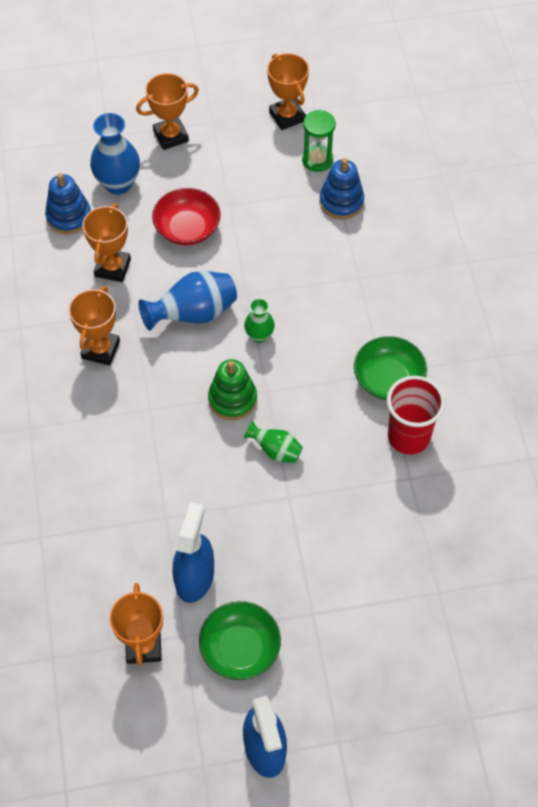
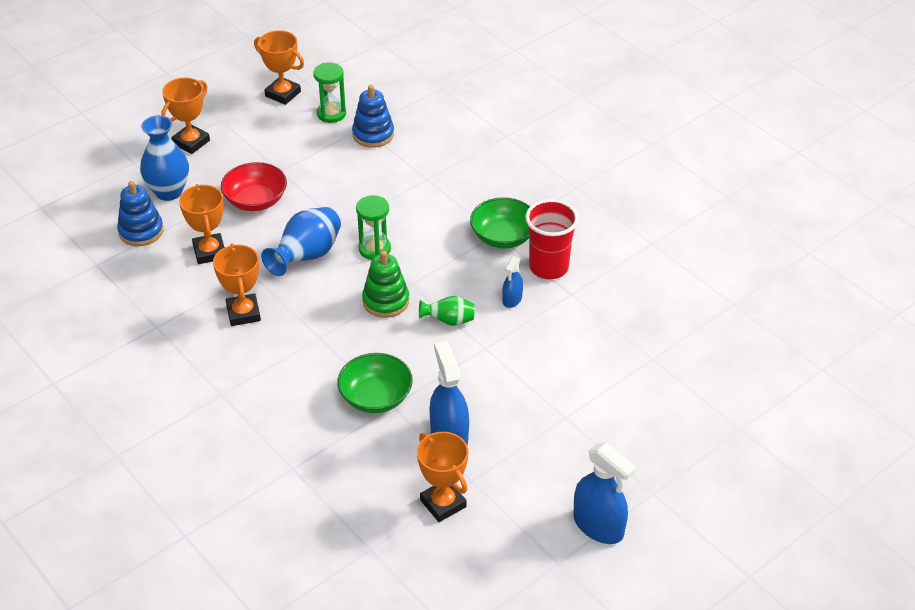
camera: 30 degrees left, 15 degrees down
green bowl [199,601,281,680] -> green bowl moved to [337,353,413,413]
green vase [244,298,275,343] -> green hourglass [356,195,391,260]
none -> blue spray bottle [502,256,523,308]

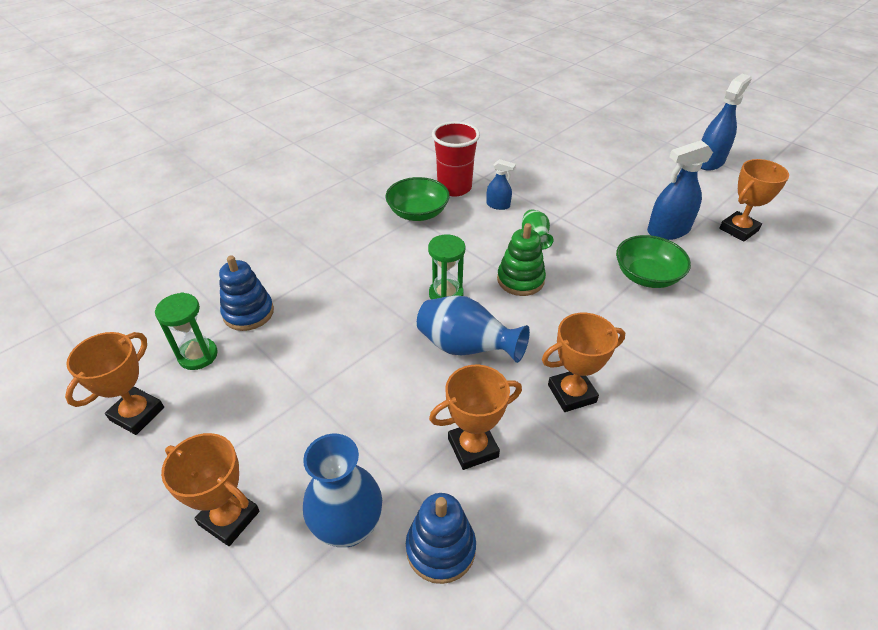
camera: 95 degrees left, 0 degrees up
red bowl [221,162,287,211] -> none

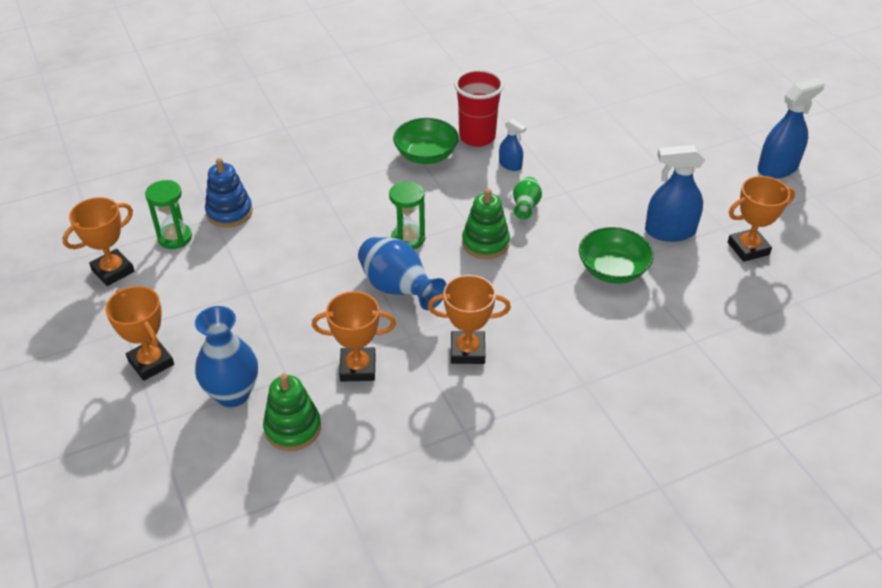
camera: 20 degrees right, 0 degrees up
blue stacking toy [406,493,476,584] -> green stacking toy [263,373,321,451]

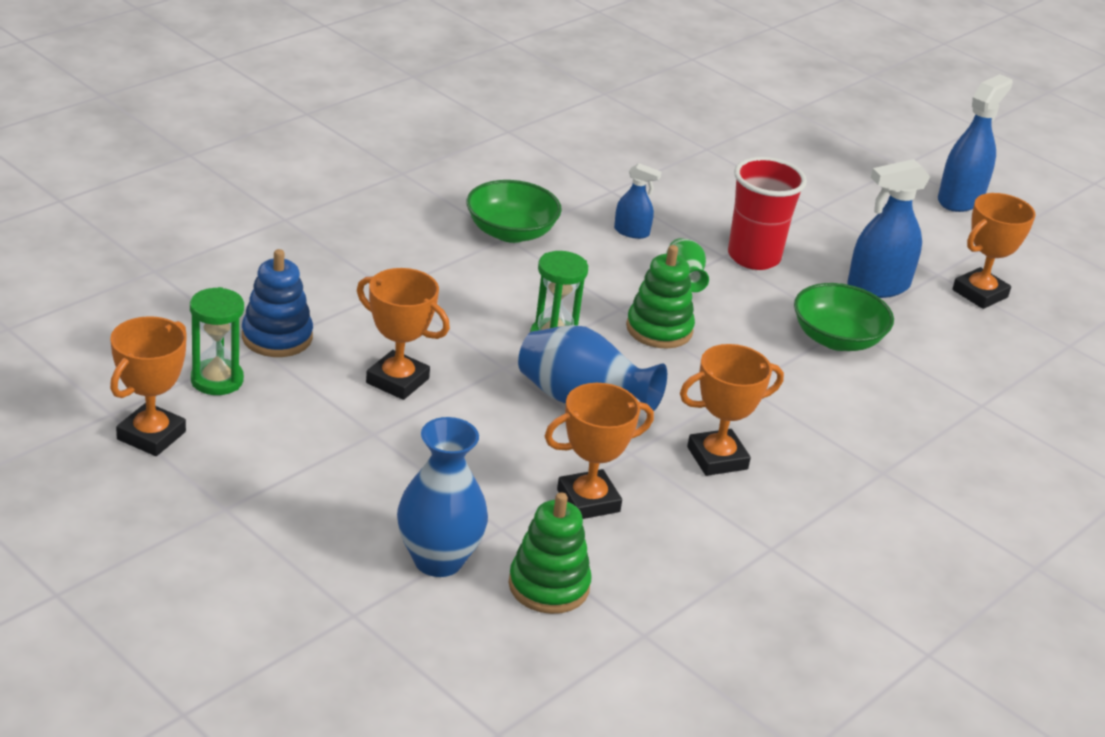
camera: 25 degrees left, 10 degrees down
orange trophy [105,286,174,381] -> orange trophy moved to [357,268,450,400]
red cup [454,69,504,147] -> red cup moved to [728,157,807,270]

